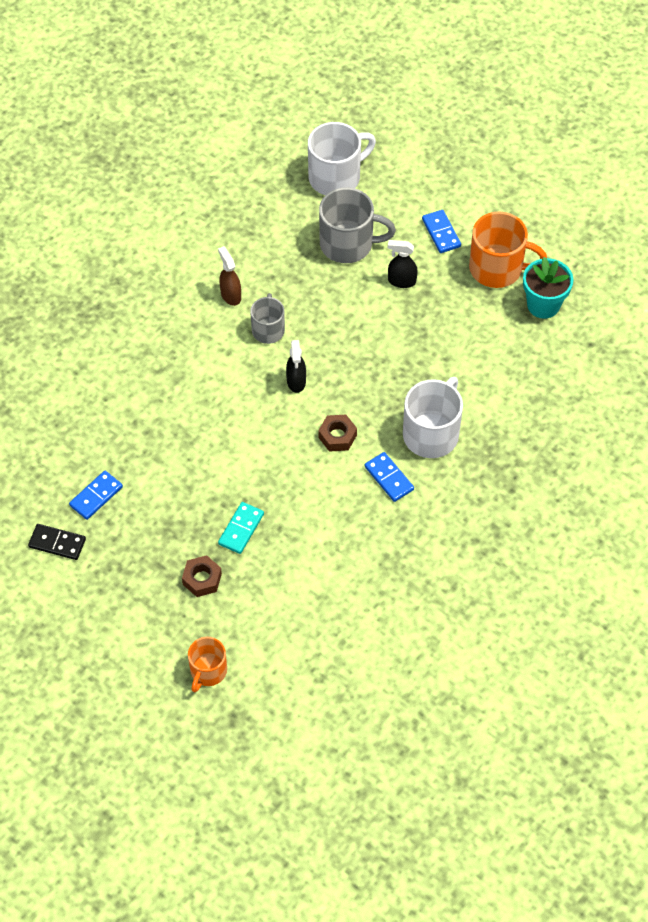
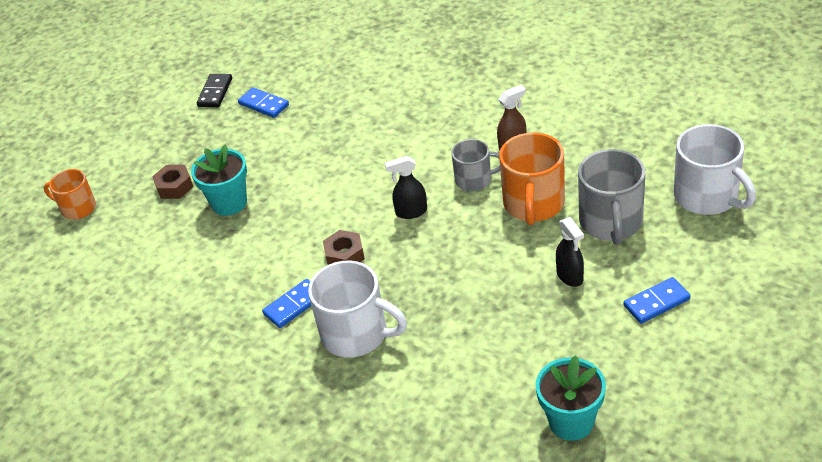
camera: 90 degrees right, 15 degrees down
turquoise domino [218,502,264,554] -> turquoise flower pot [191,145,247,216]
black spray bottle [388,240,417,288] -> black spray bottle turned 150 degrees clockwise [556,217,584,287]
orange mug [469,212,547,288] -> orange mug moved to [499,132,565,225]

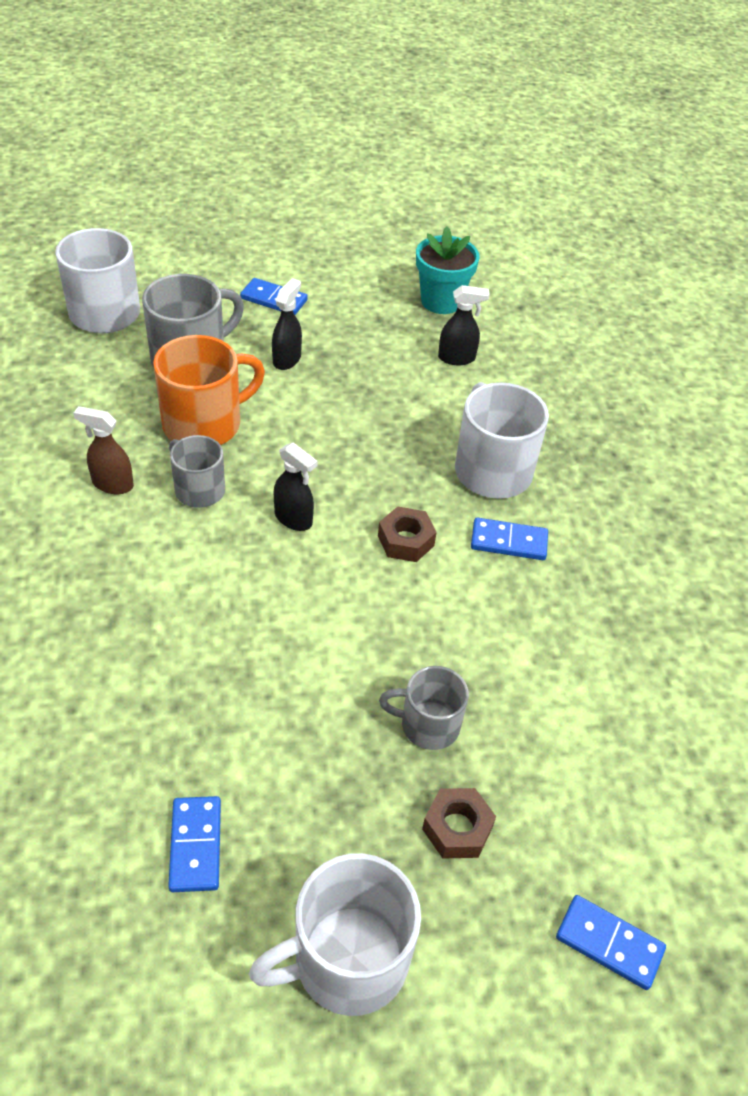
camera: 140 degrees left, 5 degrees up
orange mug [44,169,96,220] -> blue domino [556,895,666,990]
turquoise flower pot [191,145,247,216] -> grey mug [379,666,469,750]
black domino [197,74,232,107] -> none
none -> white mug [249,853,421,1016]
none -> black spray bottle [438,285,490,365]

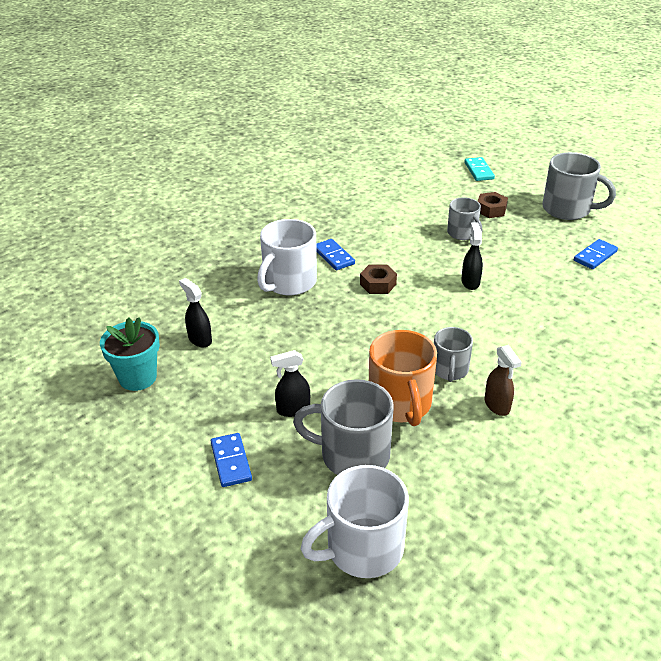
camera: 125 degrees left, 10 degrees down
orange mug [153,335,265,445] -> orange mug turned 120 degrees counterclockwise [369,330,437,426]
white mug [249,853,421,1016] -> grey mug [542,152,616,220]
black spray bottle [274,442,318,531] -> black spray bottle moved to [461,222,483,290]
blue domino [556,895,666,990] -> turquoise domino [464,157,495,181]

